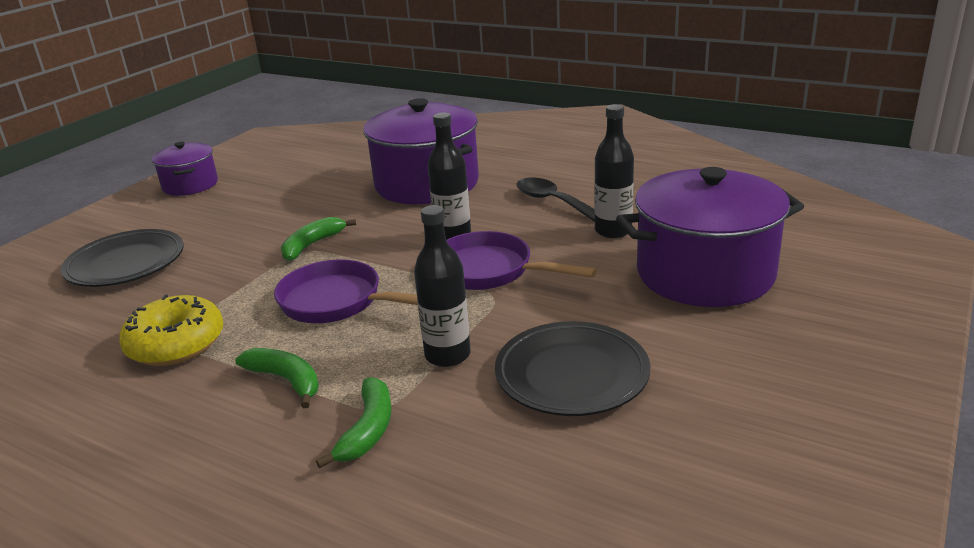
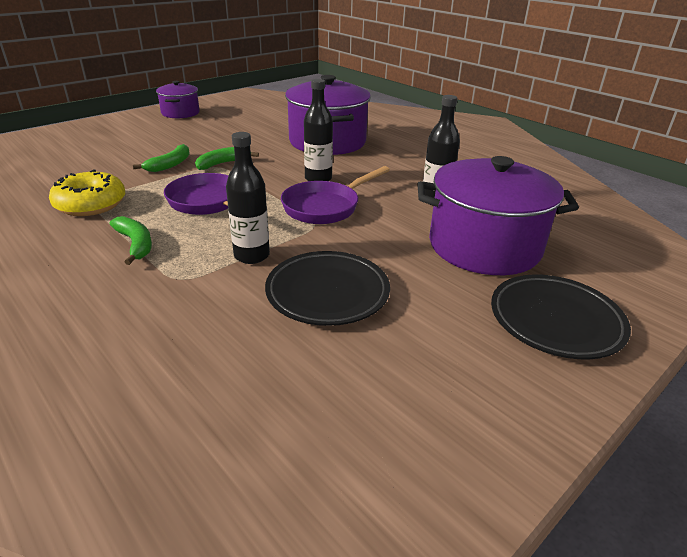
camera: 15 degrees right, 5 degrees up
black plate [61,229,184,287] -> black plate moved to [491,274,631,359]
green banana [316,377,392,468] -> green banana moved to [133,144,190,172]
purple pan [446,231,597,290] -> purple pan turned 90 degrees counterclockwise [281,166,390,224]
black spoon [517,177,595,221] -> none

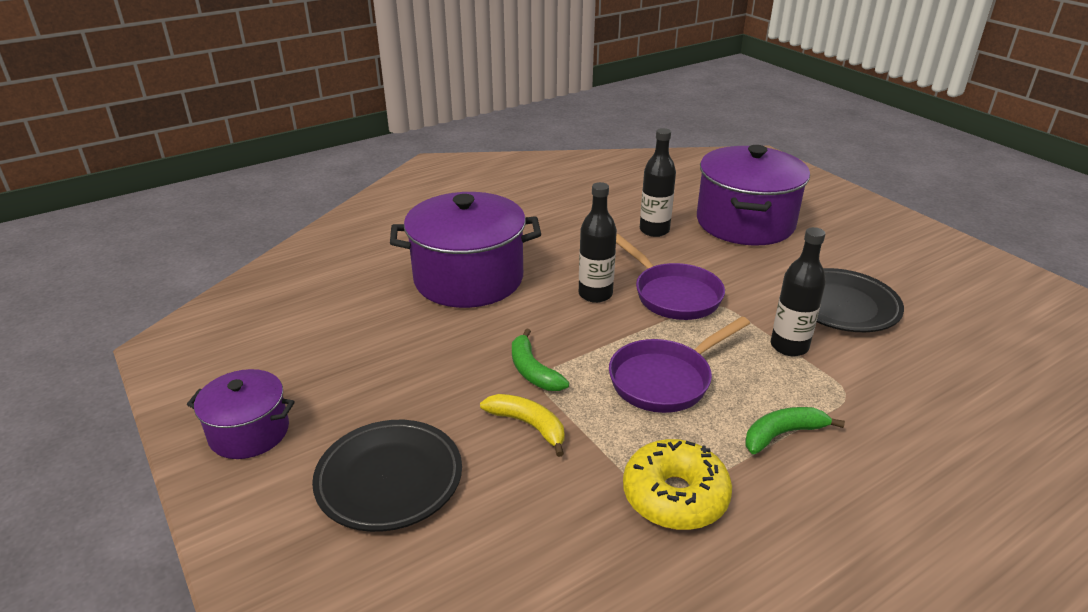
camera: 80 degrees left, 0 degrees up
green banana [133,144,190,172] -> yellow banana [480,394,565,457]
black plate [491,274,631,359] -> black plate moved to [312,420,462,532]

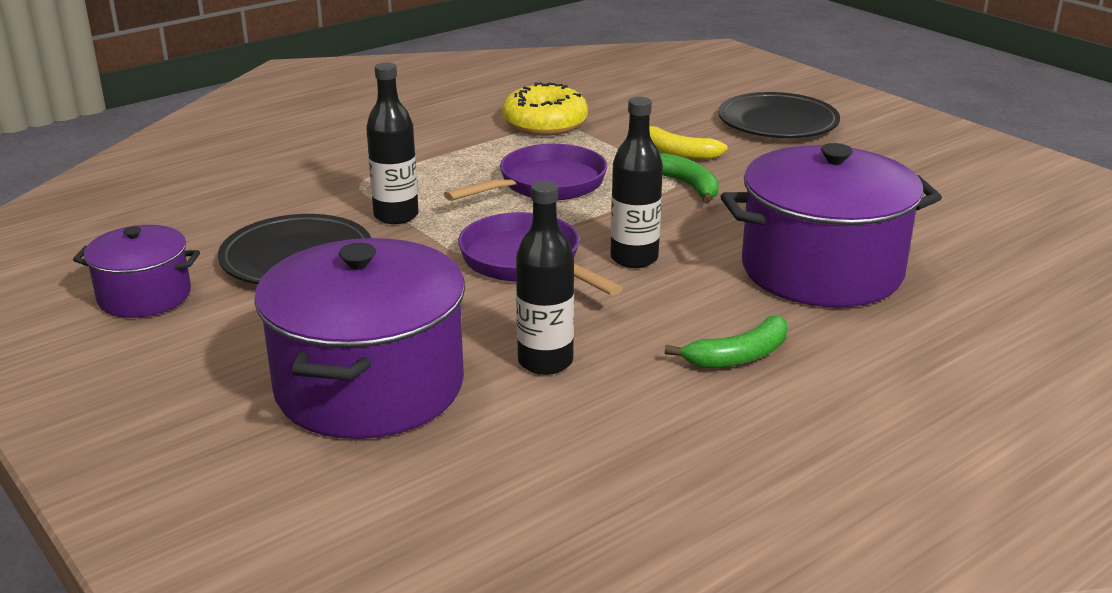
camera: 175 degrees right, 5 degrees down
purple pot [187,369,295,459] -> purple pot moved to [73,225,200,318]
green banana [745,407,845,454] -> green banana moved to [665,316,787,368]

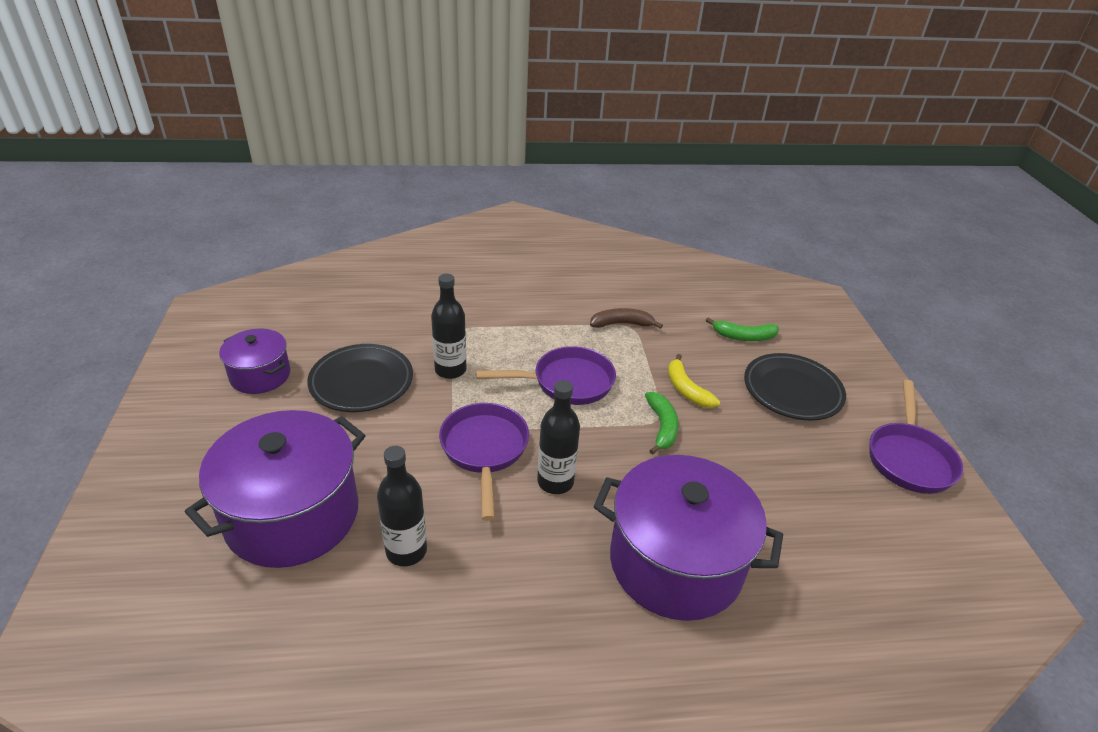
camera: 30 degrees right, 10 degrees up
yellow donut [502,82,588,136] -> brown banana [590,308,663,329]
green banana [665,316,787,368] -> green banana moved to [706,318,779,341]
none -> purple pan [869,380,963,494]

